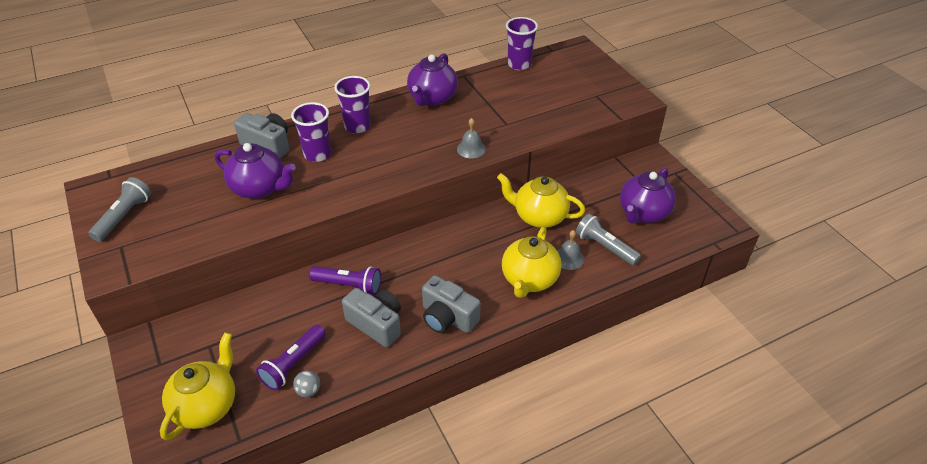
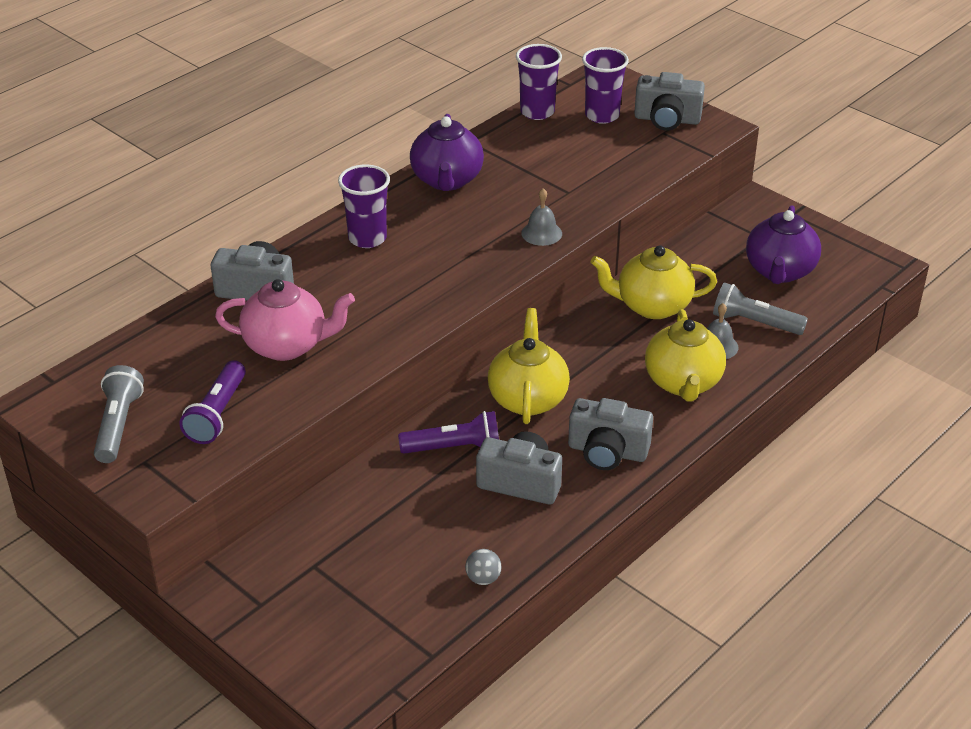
camera: 20 degrees left, 5 degrees down
yellow teapot [160,332,235,441] -> yellow teapot moved to [488,308,570,424]
purple teapot [215,143,296,199] -> pink teapot [215,279,355,361]
purple flashlight [256,325,326,390] -> purple flashlight moved to [179,360,246,444]
purple cup [291,102,331,162] -> purple cup moved to [582,47,629,124]
none -> grey camera [634,72,705,131]

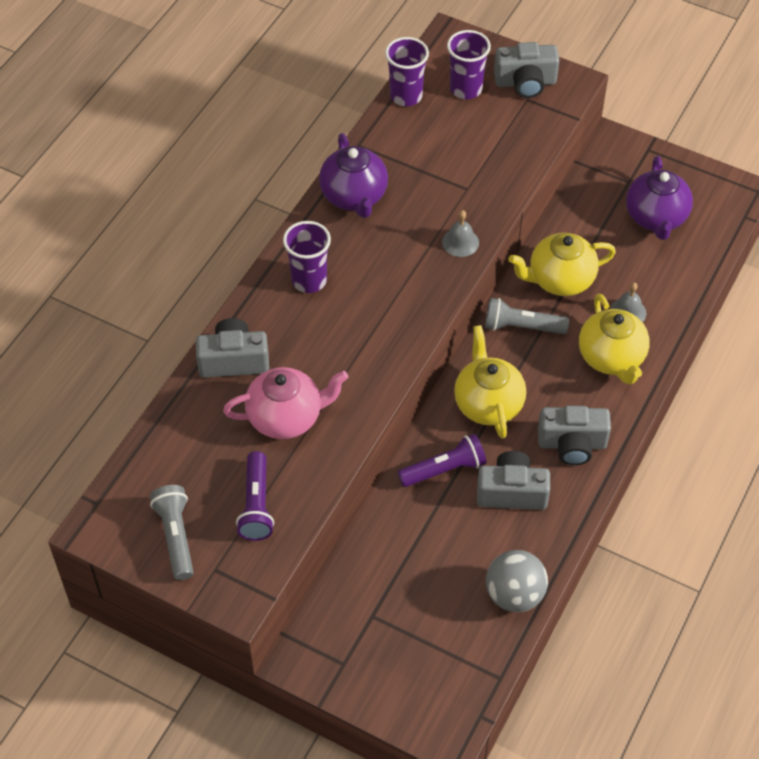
camera: 15 degrees left, 15 degrees up
grey ball [465,549,502,585] -> grey ball [486,550,548,612], size x2.03
grey flashlight [713,282,808,335] -> grey flashlight moved to [485,298,569,334]

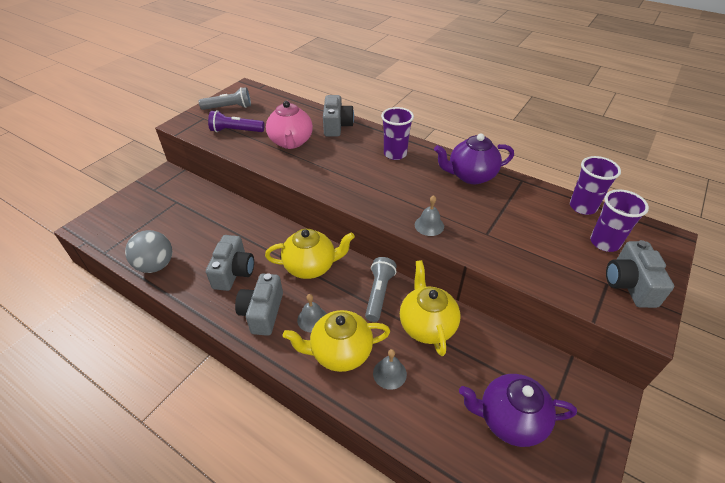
camera: 95 degrees right, 10 degrees down
purple flashlight [398,434,486,487] -> none
none -> grey bell [297,294,327,332]

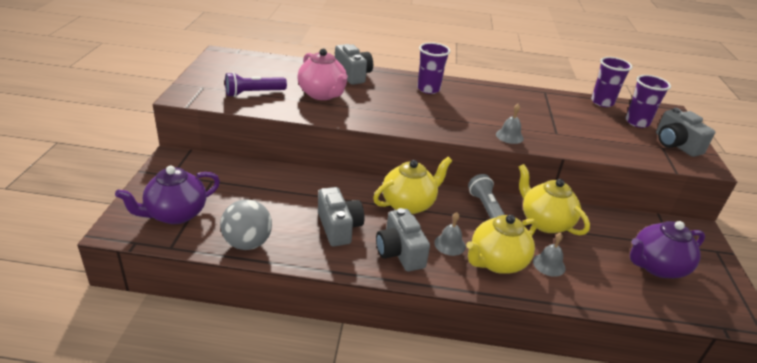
camera: 30 degrees left, 10 degrees down
grey flashlight [199,87,251,110] -> none
purple teapot [434,133,514,184] -> purple teapot moved to [115,166,220,224]

